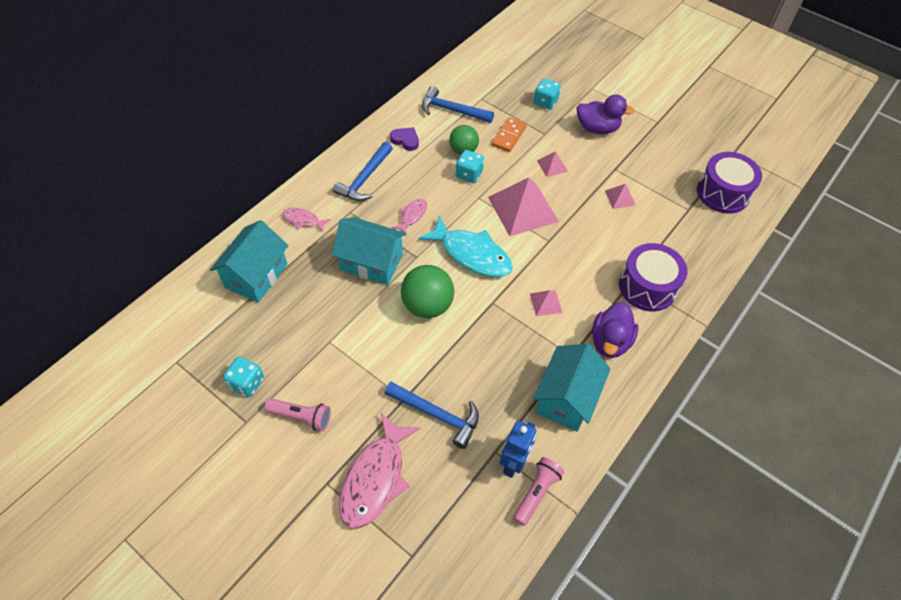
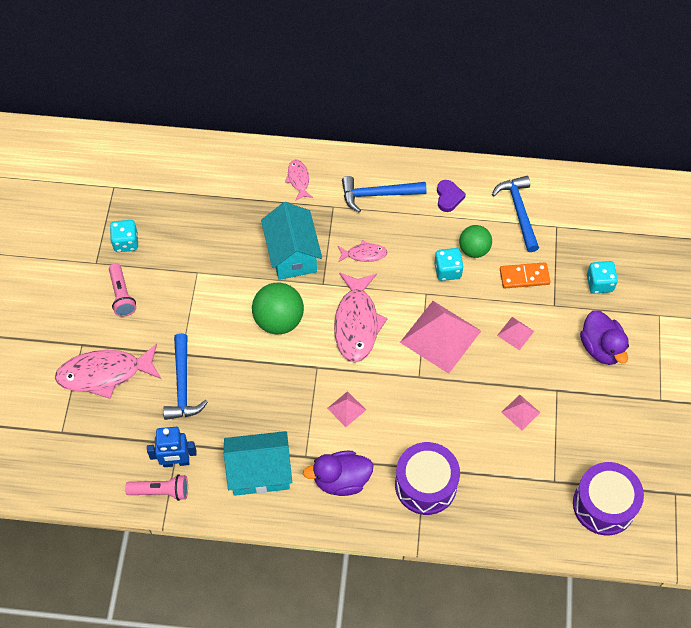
camera: 60 degrees right, 5 degrees up
turquoise house [210,220,289,303] -> none
turquoise fish [418,215,513,277] -> pink fish [334,272,388,363]

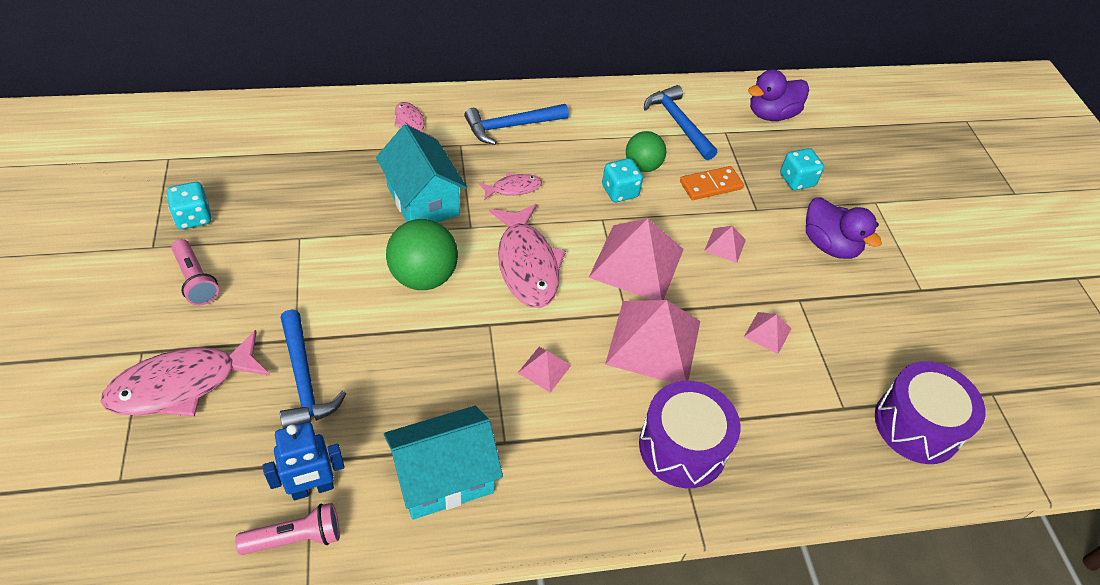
camera: 20 degrees left, 10 degrees down
purple duck [303,451,373,496] -> purple duck moved to [748,69,809,121]
purple heart [437,180,466,212] -> none
none -> pink pyramid [605,300,700,383]

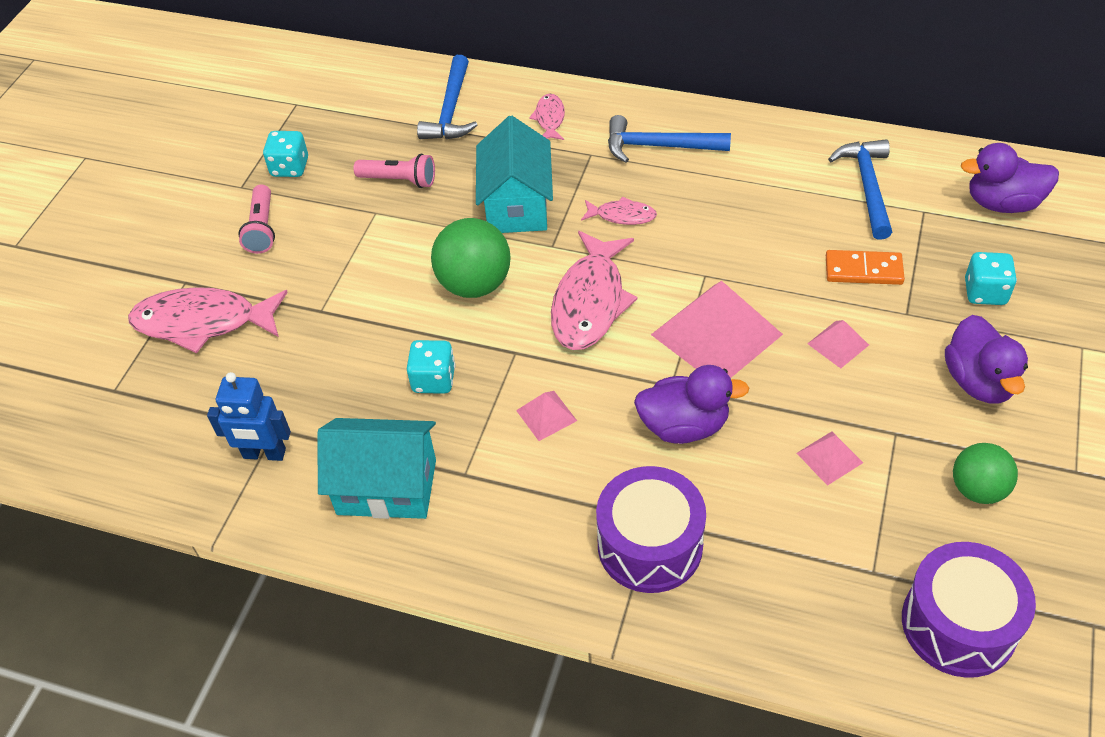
camera: 35 degrees right, 0 degrees up
pink flashlight [235,503,340,555] -> pink flashlight moved to [354,154,435,188]
blue hammer [280,310,346,428] -> blue hammer moved to [417,55,477,139]
turquoise dice [602,158,643,202] -> turquoise dice moved to [407,340,456,394]
pink pyramid [605,300,700,383] -> purple duck [634,365,749,444]
green ball [626,131,666,172] -> green ball moved to [953,443,1018,504]

